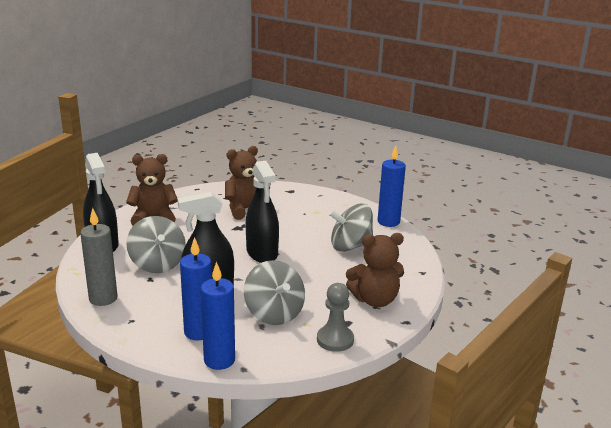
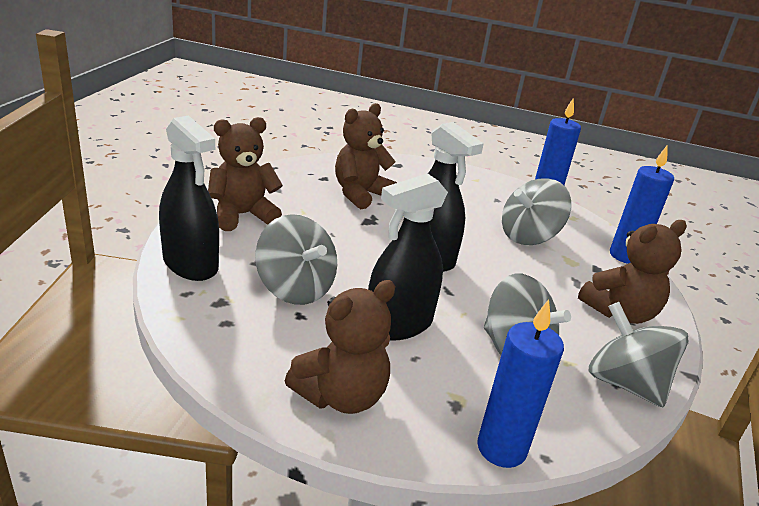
camera: 20 degrees left, 5 degrees up
grey candle [80,208,118,306] -> none
blue candle [180,237,212,340] -> blue candle moved to [610,145,674,264]
grey pawn [317,283,354,352] -> grey spinning top [589,302,688,407]
none -> brown teddy bear [285,280,395,414]

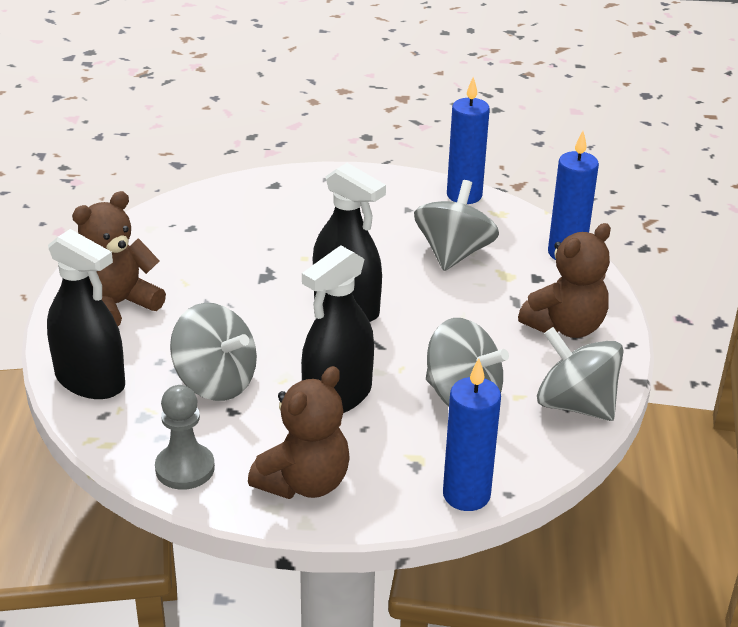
camera: 10 degrees left, 5 degrees up
brown teddy bear [335,103,397,209] -> none
grey spinning top [502,178,571,245] -> grey spinning top turned 150 degrees clockwise [414,180,499,271]
none -> grey pawn [155,385,215,490]

